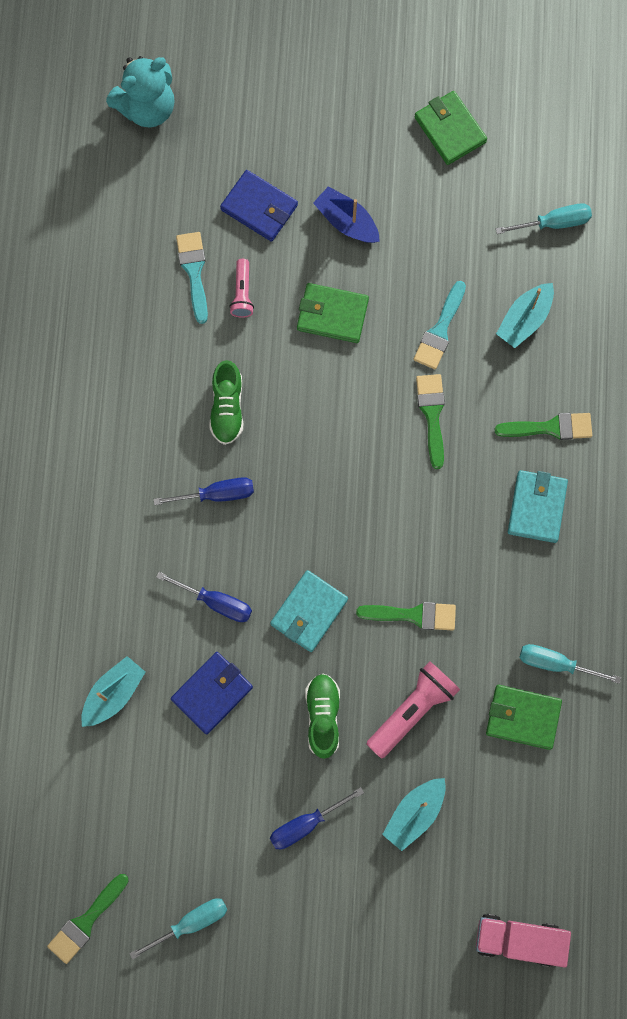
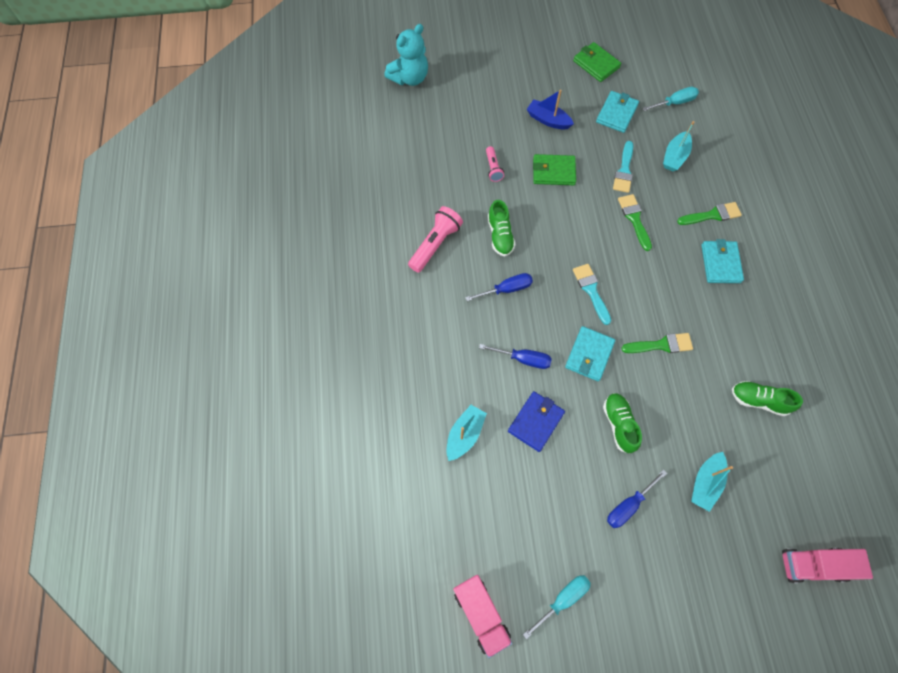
camera: 10 degrees left, 10 degrees down
green brush [47,874,128,964] -> pink truck [453,575,512,658]
turquoise brush [176,232,208,324] -> turquoise brush moved to [573,264,611,325]
blue wallet [220,170,298,241] -> none
pink flashlight [367,661,460,759] -> pink flashlight moved to [408,206,463,273]
green wallet [486,685,562,750] -> green shoe [732,381,803,416]
turquoise screwdriver [519,644,621,684] -> none
none -> turquoise wallet [596,91,639,133]

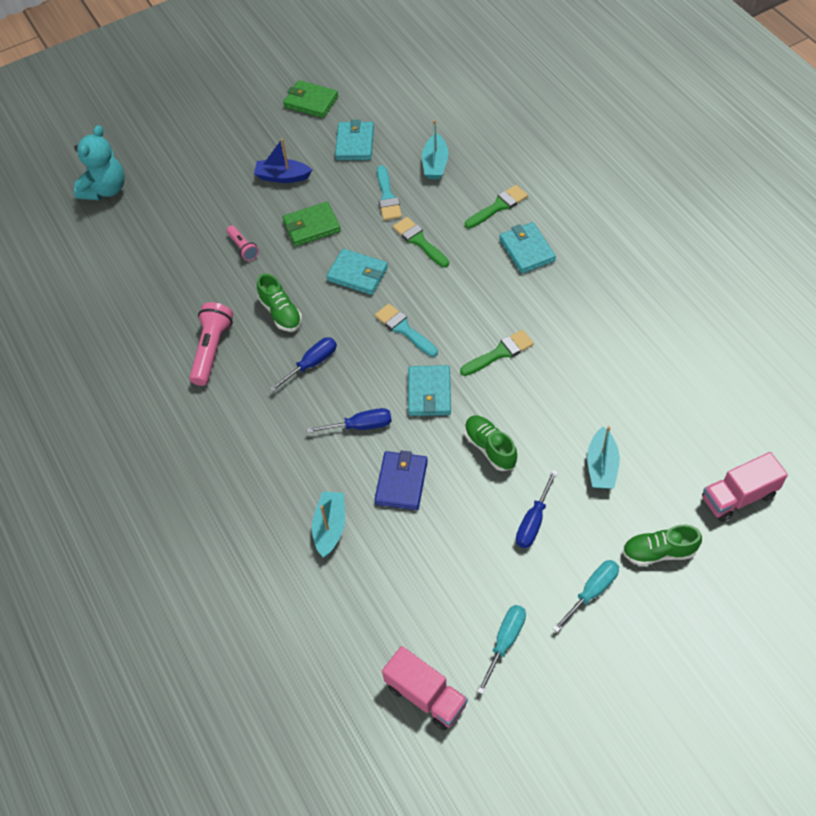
camera: 20 degrees left, 10 degrees down
turquoise screwdriver [642,87,699,111] -> turquoise screwdriver moved to [553,560,619,633]
green shoe [732,381,803,416] -> green shoe moved to [622,525,702,566]
none -> turquoise wallet [326,249,388,295]

